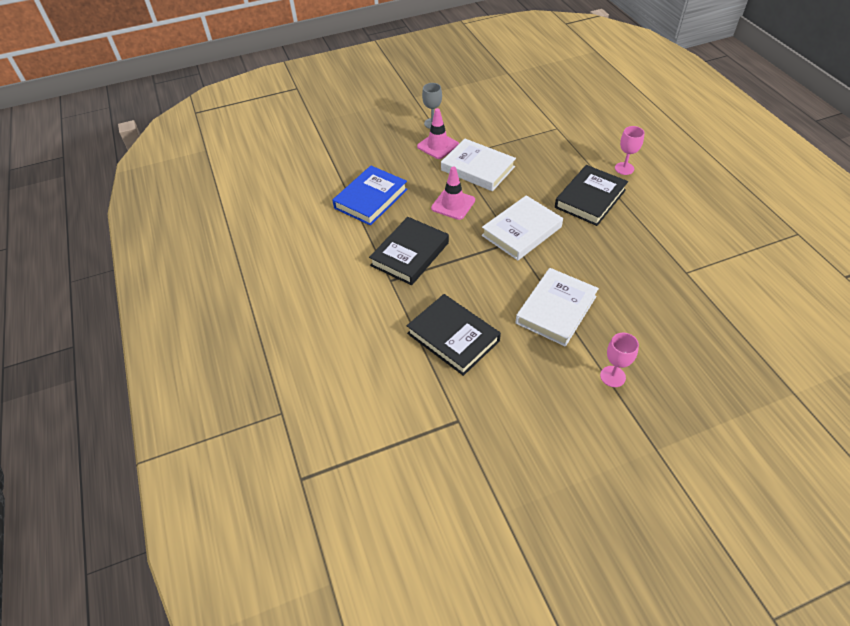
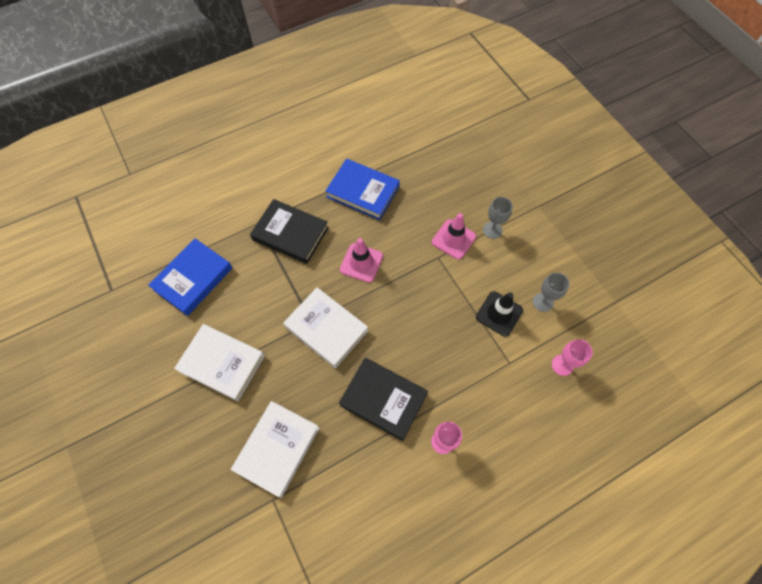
camera: 80 degrees right, 15 degrees up
black book [407,294,501,376] -> blue book [148,238,233,316]
white book [441,139,516,191] -> white book moved to [231,401,319,498]
pink goblet [600,333,639,387] -> pink goblet moved to [552,339,593,376]
none -> black traffic cone [476,291,523,337]
none -> grey goblet [533,273,570,312]

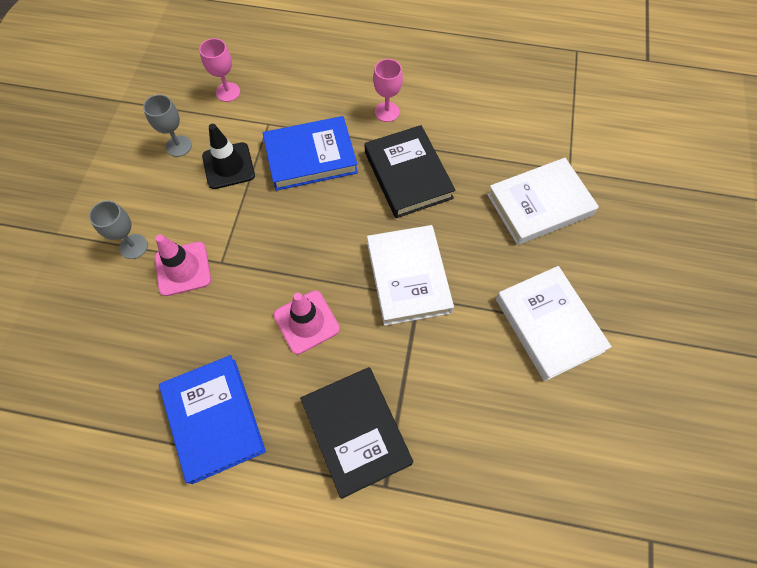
camera: 140 degrees left, 0 degrees up
blue book [148,238,233,316] -> blue book moved to [263,116,358,191]

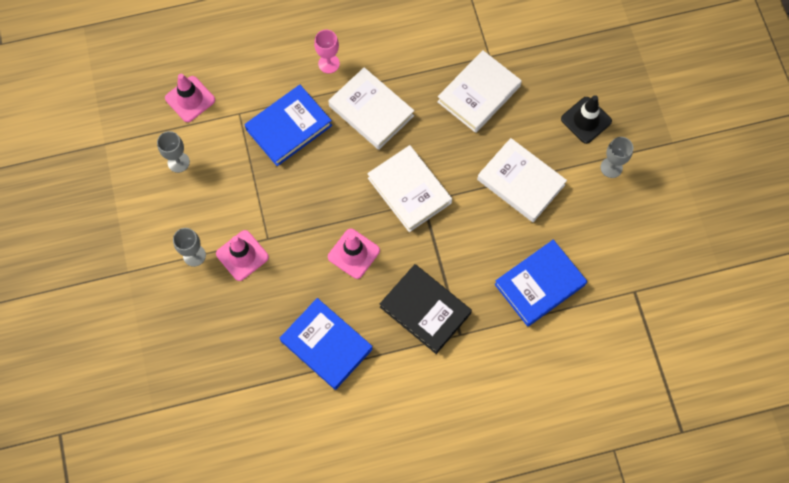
camera: 25 degrees left, 5 degrees up
pink goblet [199,38,240,102] -> pink traffic cone [165,74,215,122]
black traffic cone [202,124,255,189] -> black traffic cone moved to [561,95,612,144]
black book [365,125,456,218] -> white book [328,67,414,150]
none -> blue book [494,240,587,327]
none -> grey goblet [601,137,633,178]

